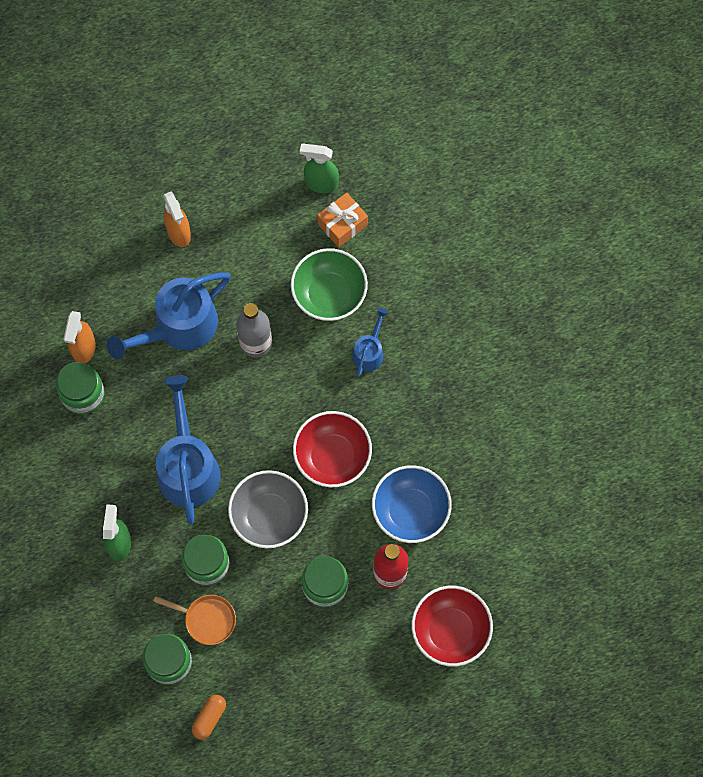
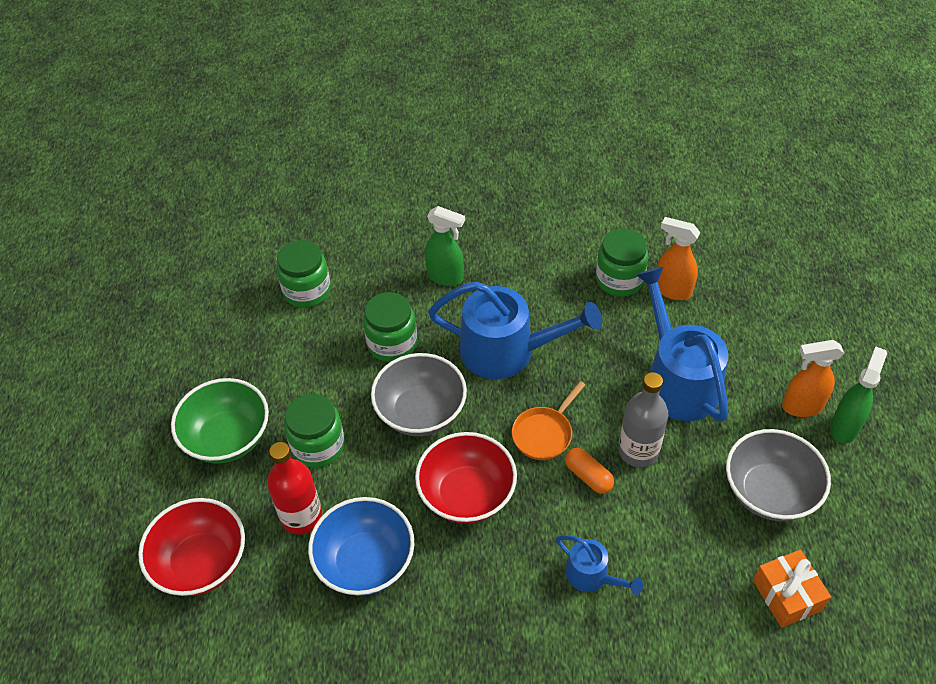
camera: 110 degrees right, 20 degrees down
orange pan [153,595,236,645] -> orange pan moved to [512,381,586,460]
orange capsule [192,695,226,740] -> orange capsule moved to [565,448,614,494]
green bowl [291,248,368,321] -> green bowl moved to [171,378,269,463]
green spray bottle [300,144,339,193] -> green spray bottle moved to [830,346,887,443]
none -> grey bowl [726,429,831,521]

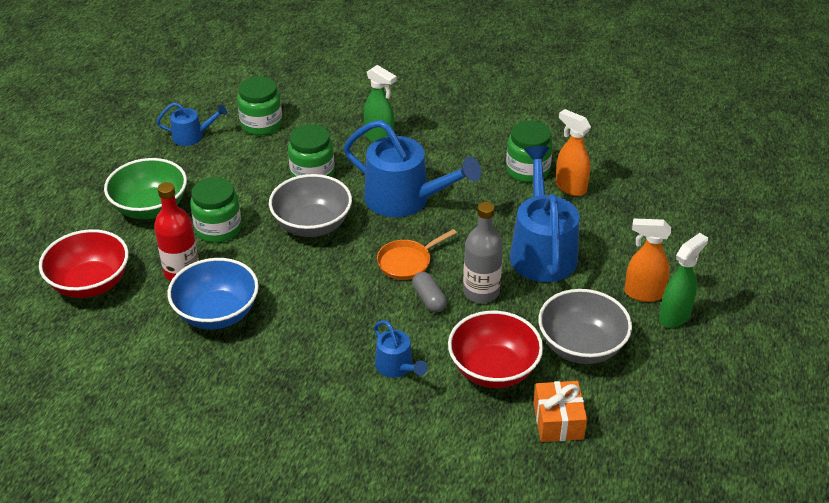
camera: 15 degrees right, 10 degrees down
red bowl [415,432,517,524] -> red bowl moved to [448,311,543,388]
orange capsule [565,448,614,494] -> grey capsule [412,272,447,313]
none -> blue watering can [156,103,227,146]

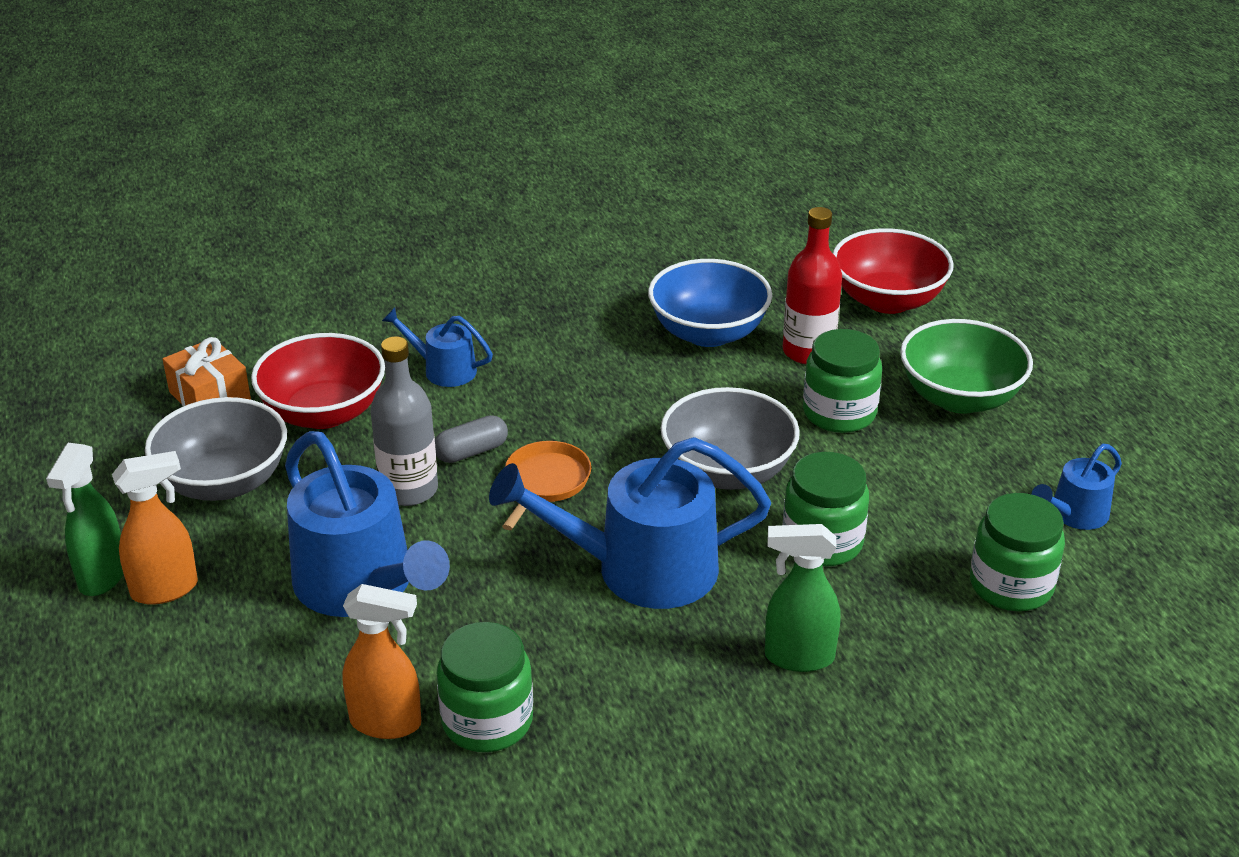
camera: 145 degrees right, 5 degrees down
grey capsule [412,272,447,313] -> grey capsule turned 60 degrees counterclockwise [435,415,508,463]

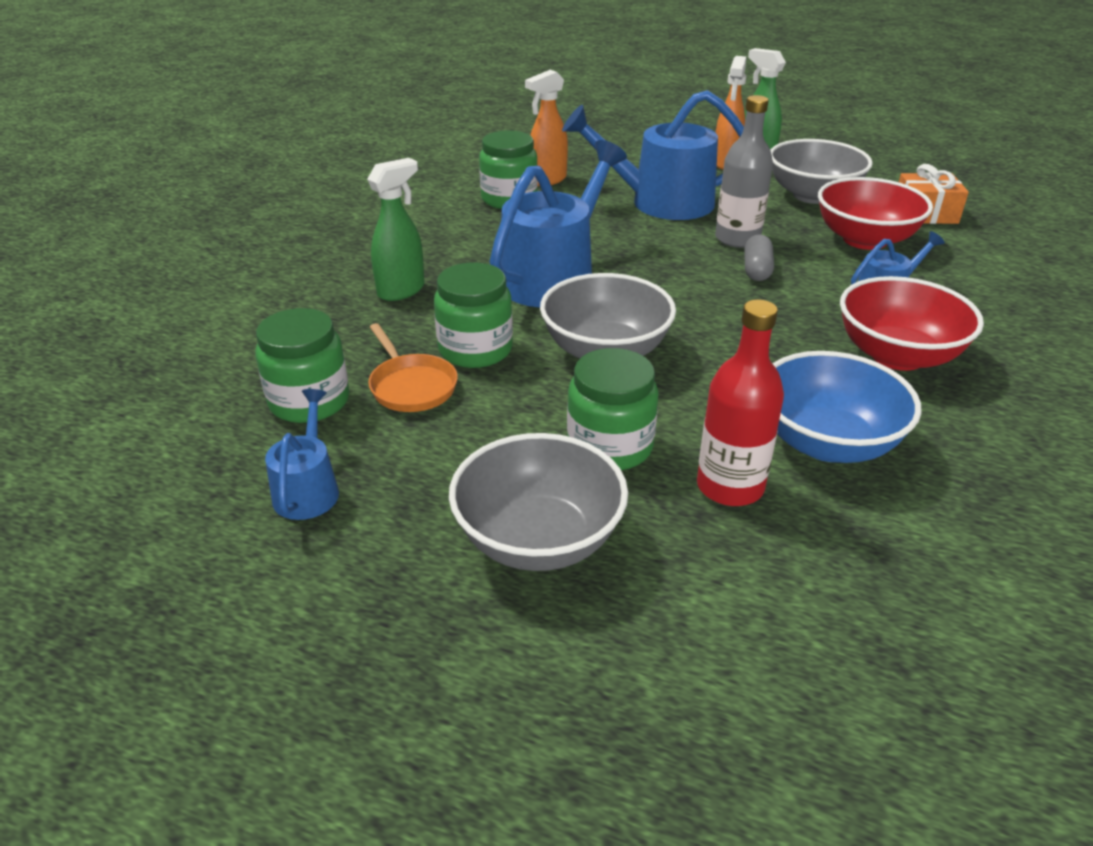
camera: 130 degrees right, 0 degrees up
orange pan [502,441,591,530] -> orange pan moved to [368,323,458,412]
red bowl [833,228,954,314] -> red bowl moved to [840,276,984,371]
green bowl [900,319,1033,414] -> grey bowl [449,433,628,571]

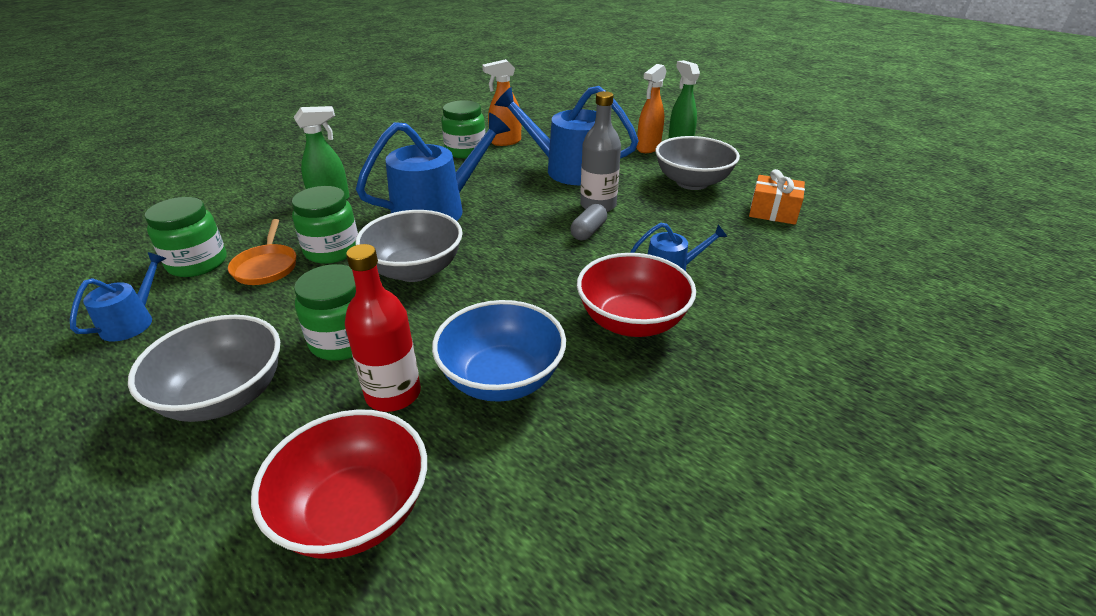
camera: 20 degrees right, 0 degrees up
red bowl [818,177,933,250] -> red bowl moved to [251,409,427,559]

